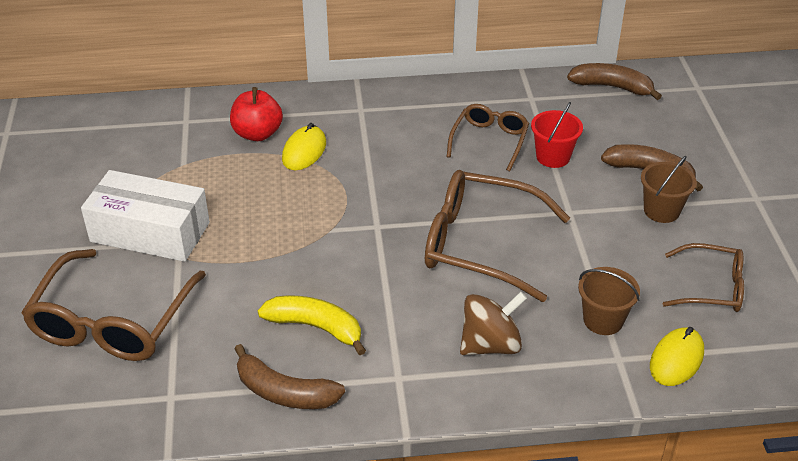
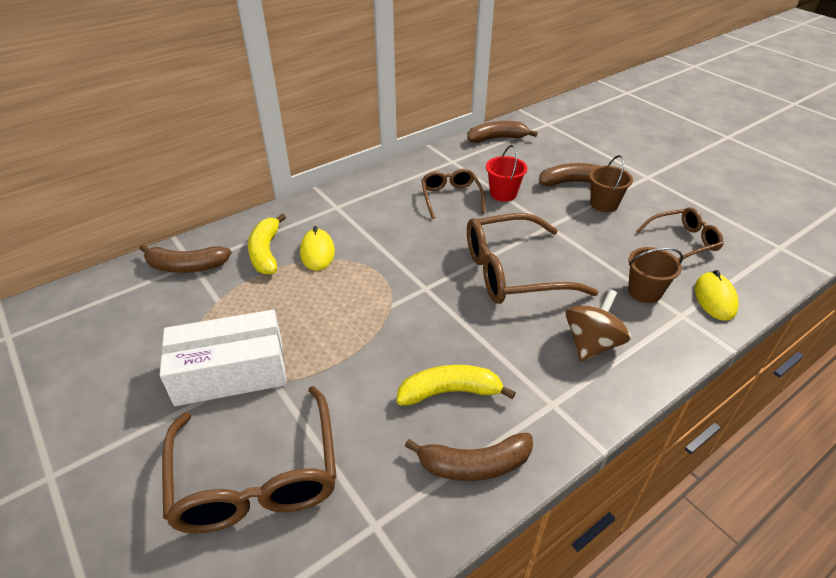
camera: 30 degrees left, 0 degrees up
red apple [230,87,283,141] -> yellow banana [248,213,286,275]
none -> brown banana [139,245,231,273]

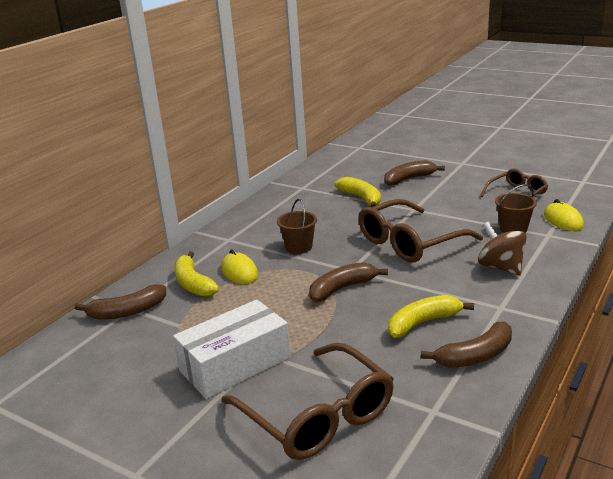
camera: 20 degrees left, 15 degrees down
brown glasses [421,169,485,219] -> none
brown banana [467,121,538,143] -> brown banana moved to [309,262,388,302]
red bucket [486,145,527,202] -> yellow banana [335,177,381,207]
brown spinning top [566,289,631,362] -> brown spinning top turned 45 degrees counterclockwise [478,222,527,276]
brown bucket [589,155,633,212] -> brown bucket moved to [277,199,317,254]

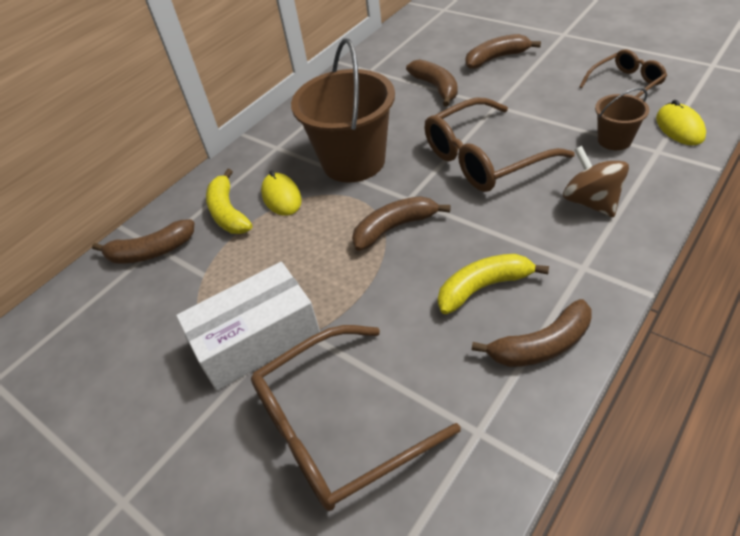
camera: 10 degrees right, 20 degrees up
brown glasses [221,343,394,460] -> brown glasses turned 90 degrees clockwise [251,325,461,511]
brown bucket [277,199,317,254] -> brown bucket [291,38,395,183], size x2.06
yellow banana [335,177,381,207] -> brown banana [406,59,458,107]

